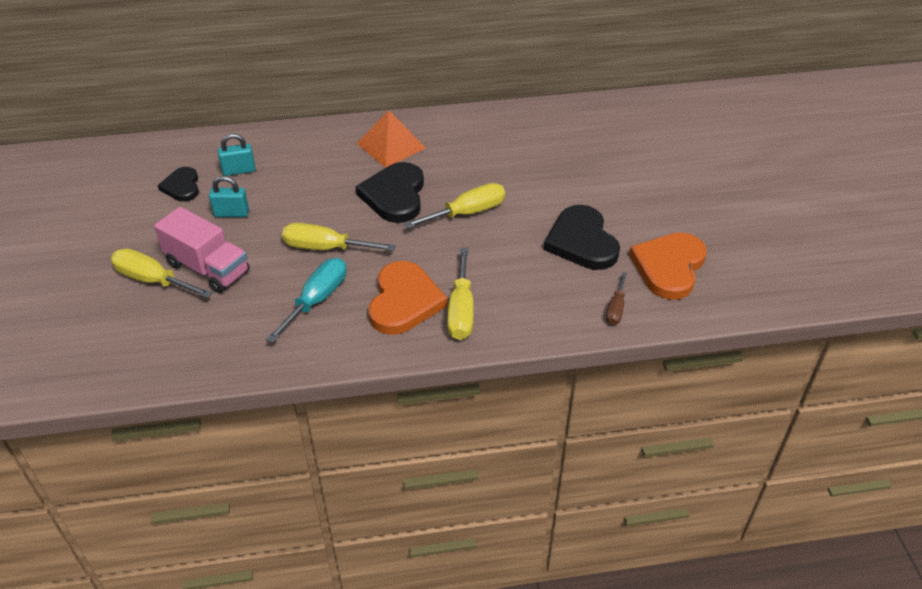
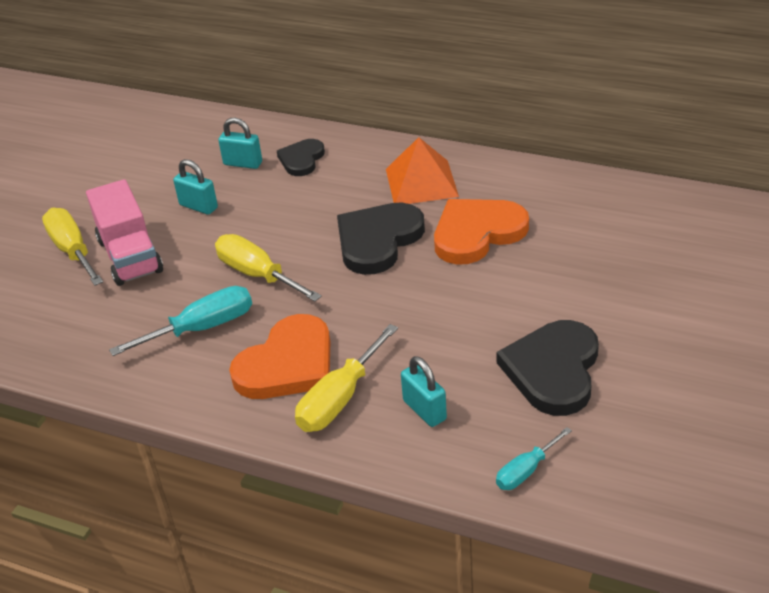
camera: 35 degrees right, 5 degrees down
black heart [157,167,199,202] -> black heart moved to [277,139,325,176]
yellow screwdriver [404,183,505,229] -> none
brown screwdriver [606,272,627,325] -> turquoise screwdriver [496,427,572,490]
orange heart [629,232,707,300] -> orange heart moved to [434,199,529,265]
none -> turquoise padlock [401,356,447,427]

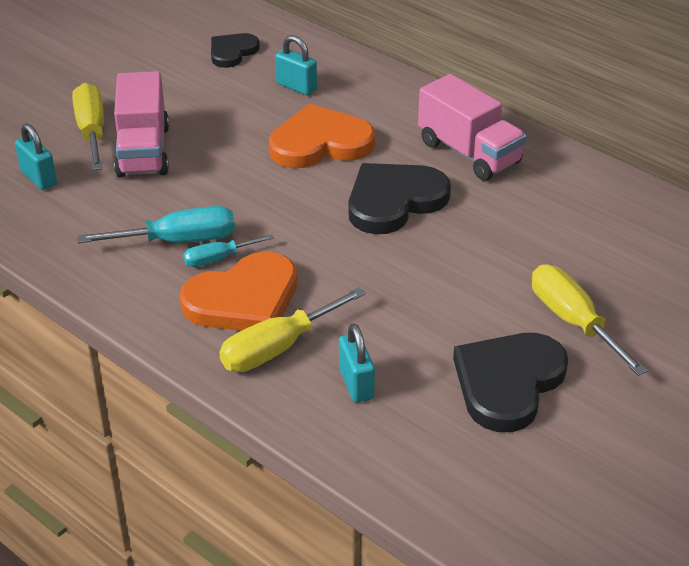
camera: 15 degrees right, 0 degrees up
turquoise padlock [173,159,218,215] -> turquoise padlock moved to [15,123,57,190]
yellow screwdriver [215,234,322,301] -> yellow screwdriver moved to [532,265,648,376]
black heart [277,139,325,176] -> black heart moved to [211,33,260,68]
orange pyramid [386,137,459,204] -> pink truck [418,74,526,181]
orange heart [434,199,529,265] -> orange heart moved to [269,104,375,168]
turquoise screwdriver [496,427,572,490] -> turquoise screwdriver moved to [183,234,274,267]

